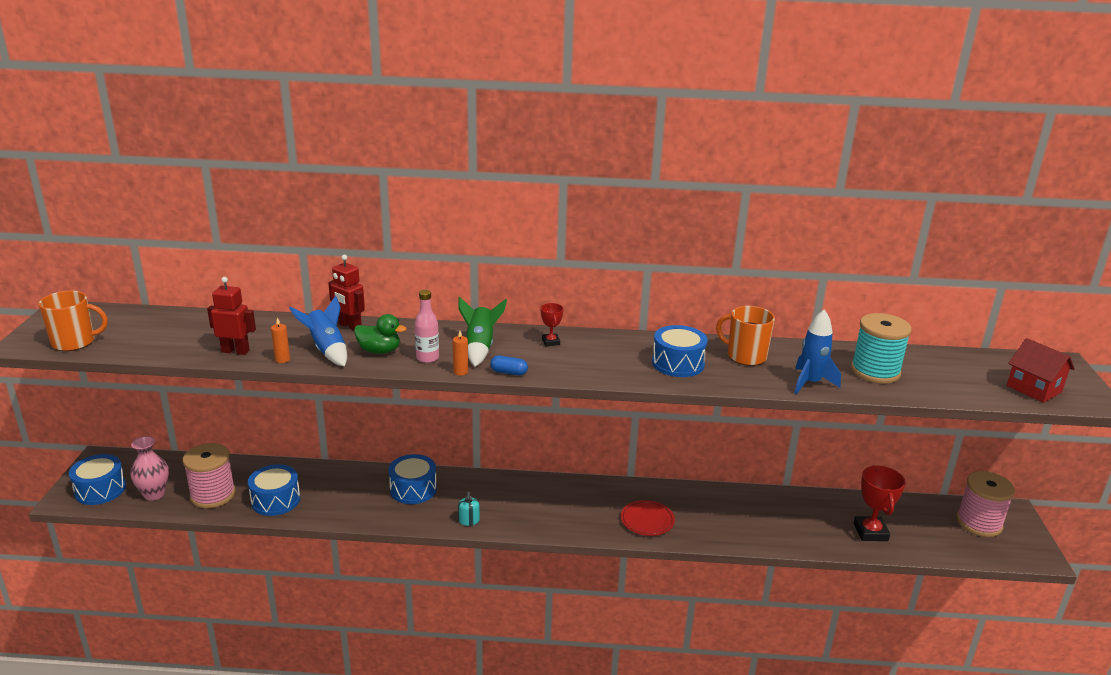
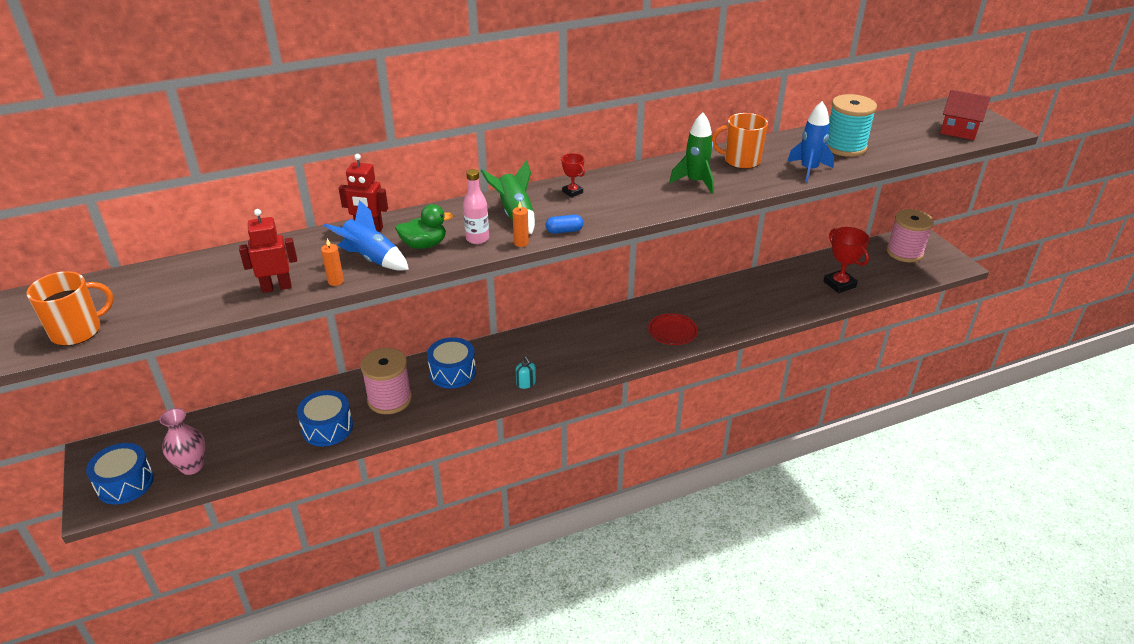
camera: 25 degrees left, 10 degrees up
pink spool [183,443,236,508] -> pink spool moved to [360,348,412,414]
blue drum [652,325,708,377] -> green rocket [669,112,714,194]

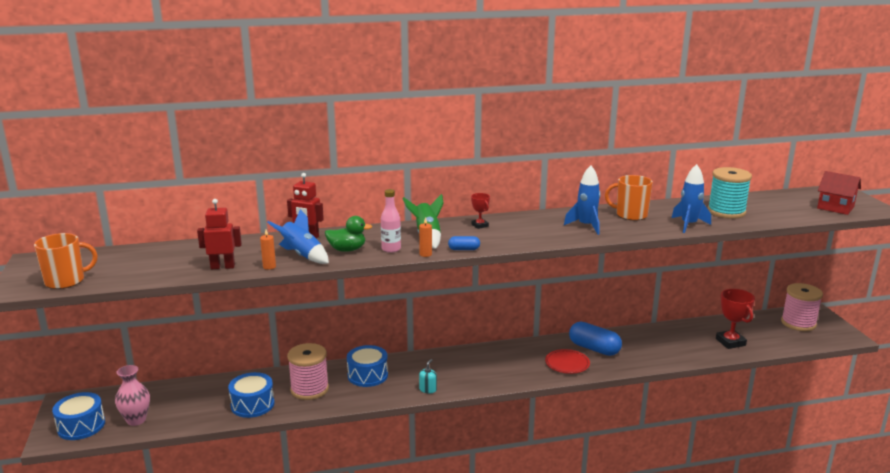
camera: 10 degrees right, 15 degrees down
turquoise soap dispenser [516,356,536,389] -> turquoise soap dispenser turned 135 degrees counterclockwise [419,359,437,393]
green rocket [669,112,714,194] -> blue rocket [564,165,601,235]
none -> blue capsule [569,322,622,356]

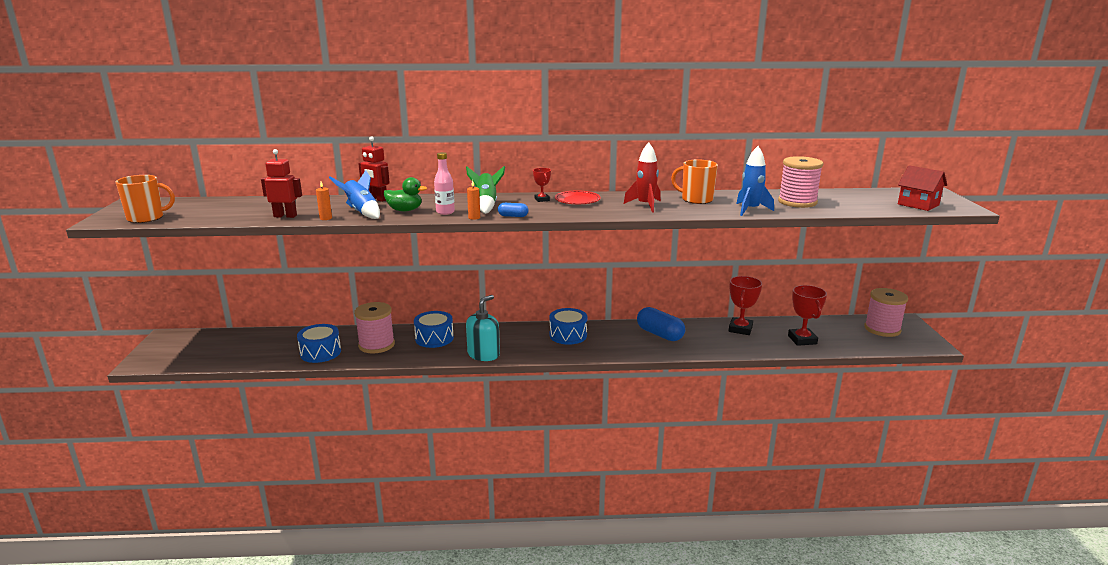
camera: 10 degrees right, 0 degrees up
blue drum [52,392,105,440] -> blue drum moved to [549,308,587,345]
pink vase [115,365,150,426] -> none
turquoise soap dispenser [419,359,437,393] -> turquoise soap dispenser [466,295,500,361], size x2.02
red plate [545,349,590,374] -> red plate moved to [555,190,601,204]
blue rocket [564,165,601,235] -> red rocket [624,142,661,212]
turquoise spool [708,167,752,219] -> pink spool [778,156,823,208]
none -> red trophy [729,276,762,335]

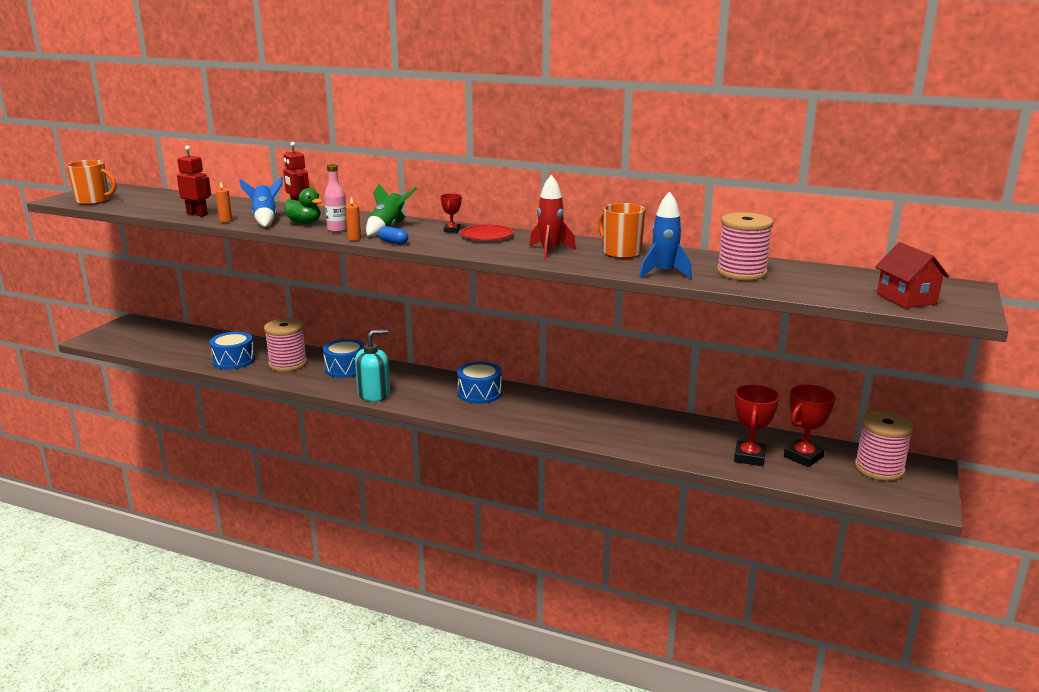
camera: 25 degrees right, 0 degrees up
blue capsule [637,307,685,341] -> none
red trophy [729,276,762,335] -> red trophy moved to [784,385,836,467]

